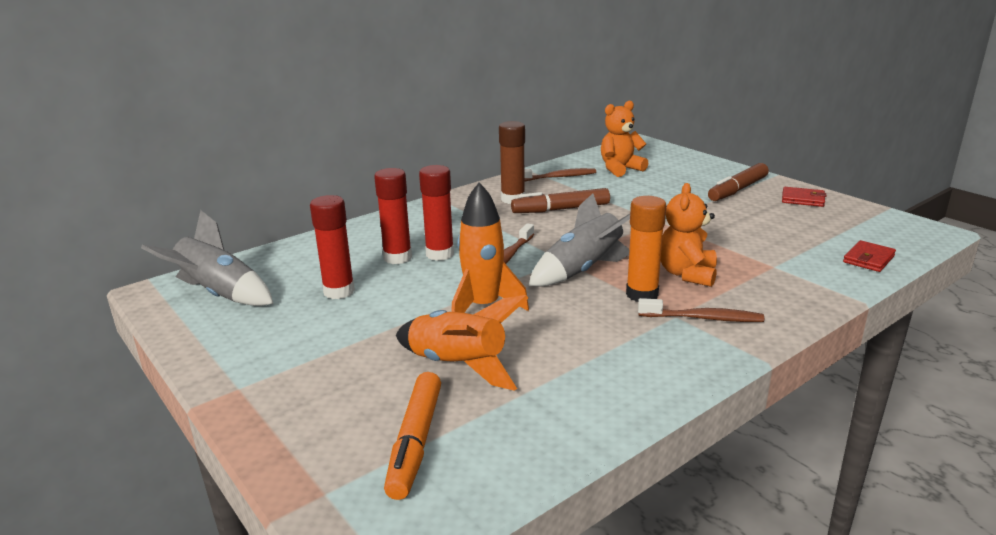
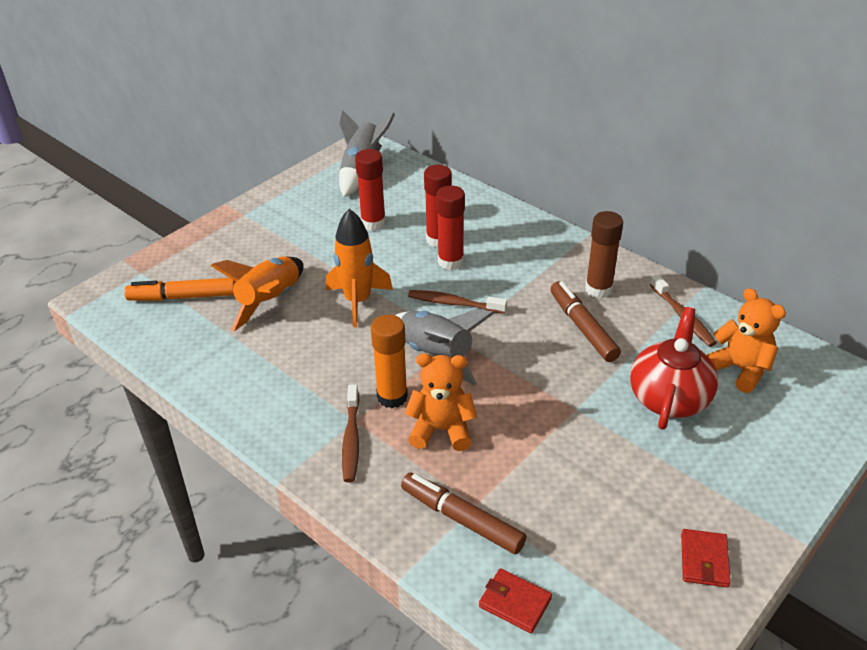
camera: 80 degrees right, 15 degrees up
brown marker [708,163,769,201] -> brown marker moved to [401,473,526,554]
none -> red teapot [630,307,718,430]

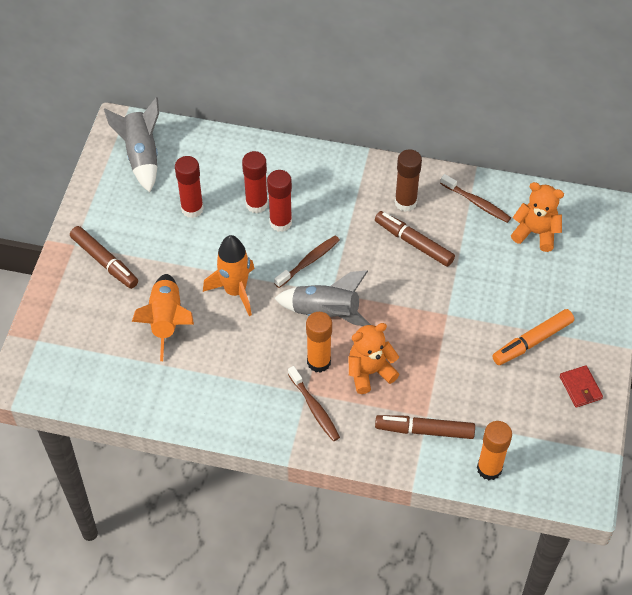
camera: 30 degrees left, 15 degrees up
orange marker [124,278,235,301] -> orange marker moved to [492,309,574,365]
brown toothbrush [408,290,507,314] -> brown toothbrush turned 150 degrees clockwise [274,236,340,288]
red wallet [479,568,552,633] -> orange glue stick [477,421,512,480]
red teapot [630,307,718,430] -> none
none -> brown marker [70,226,138,289]

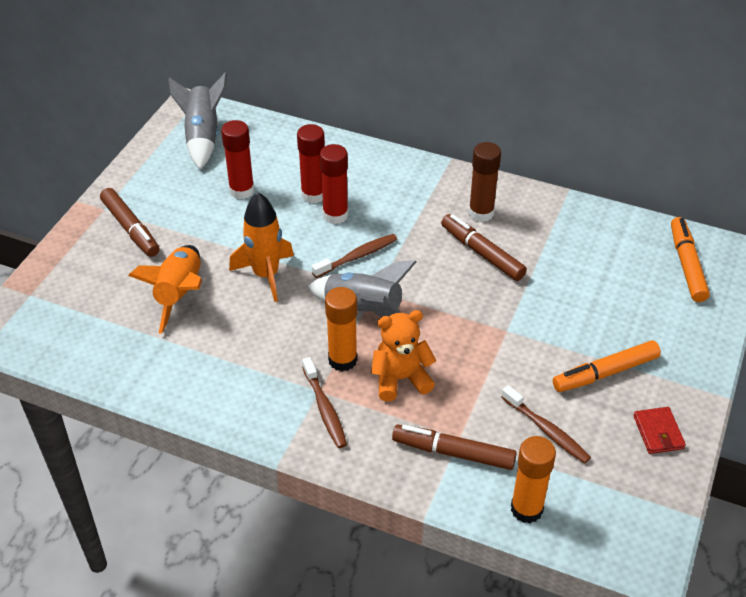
camera: 10 degrees right, 10 degrees down
brown toothbrush [440,174,511,223] -> brown toothbrush moved to [501,385,591,464]
orange teddy bear [511,182,564,252] -> none
none -> orange marker [671,217,710,302]

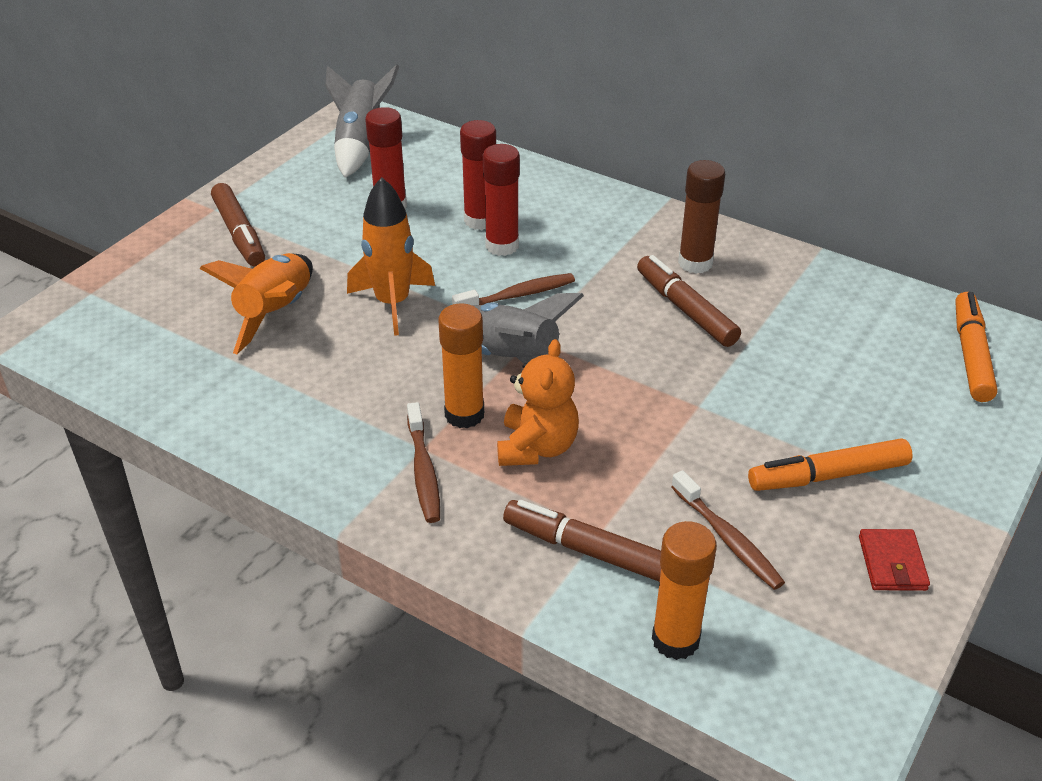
camera: 10 degrees right, 5 degrees down
orange teddy bear [371,310,436,401] -> orange teddy bear turned 105 degrees clockwise [497,339,579,466]

